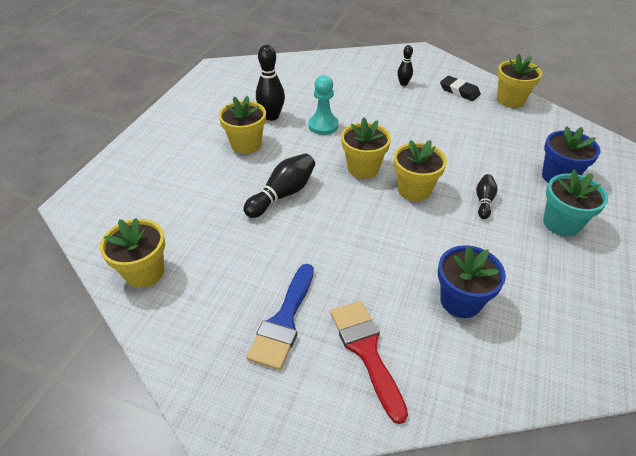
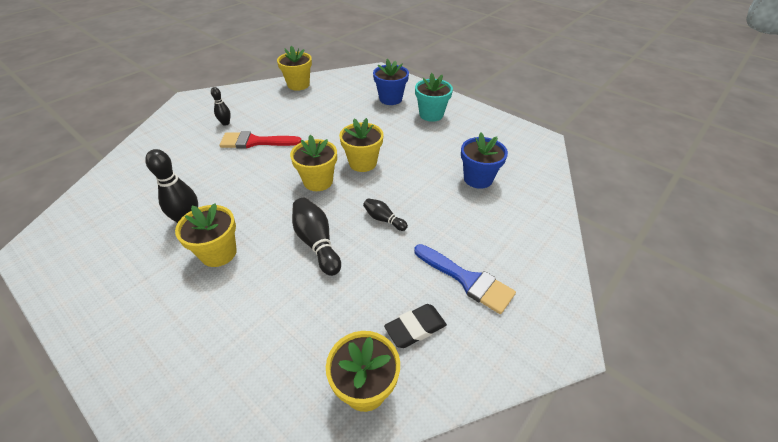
camera: 70 degrees left, 0 degrees up
turquoise pawn [308,75,339,135] -> none
red brush [330,301,408,424] -> red brush moved to [219,131,302,149]
black eraser [440,76,481,101] -> black eraser moved to [384,304,447,348]
black bowling pin [476,174,497,219] -> black bowling pin moved to [363,198,408,231]

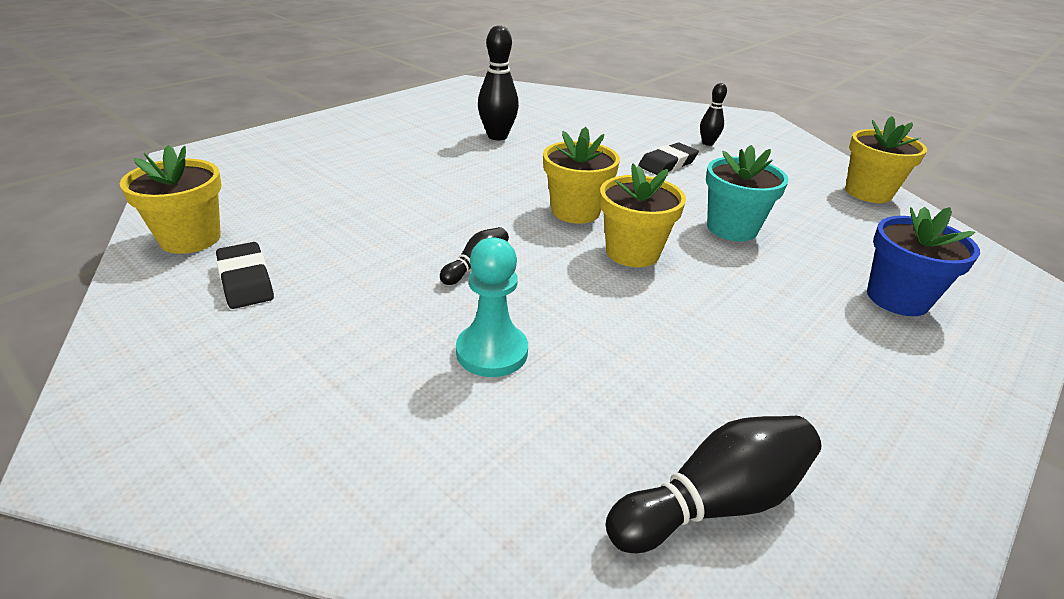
camera: 90 degrees right, 10 degrees down
yellow flower pot [175,203,237,267] -> none
red brush [219,131,302,149] -> black eraser [639,143,699,175]
black bowling pin [292,198,341,276] -> black bowling pin moved to [606,416,821,553]
blue brush [414,244,516,314] -> none
turquoise flower pot [415,73,453,122] -> turquoise flower pot moved to [706,145,789,241]
blue flower pot [461,133,508,189] -> none
none -> turquoise pawn [456,237,528,377]

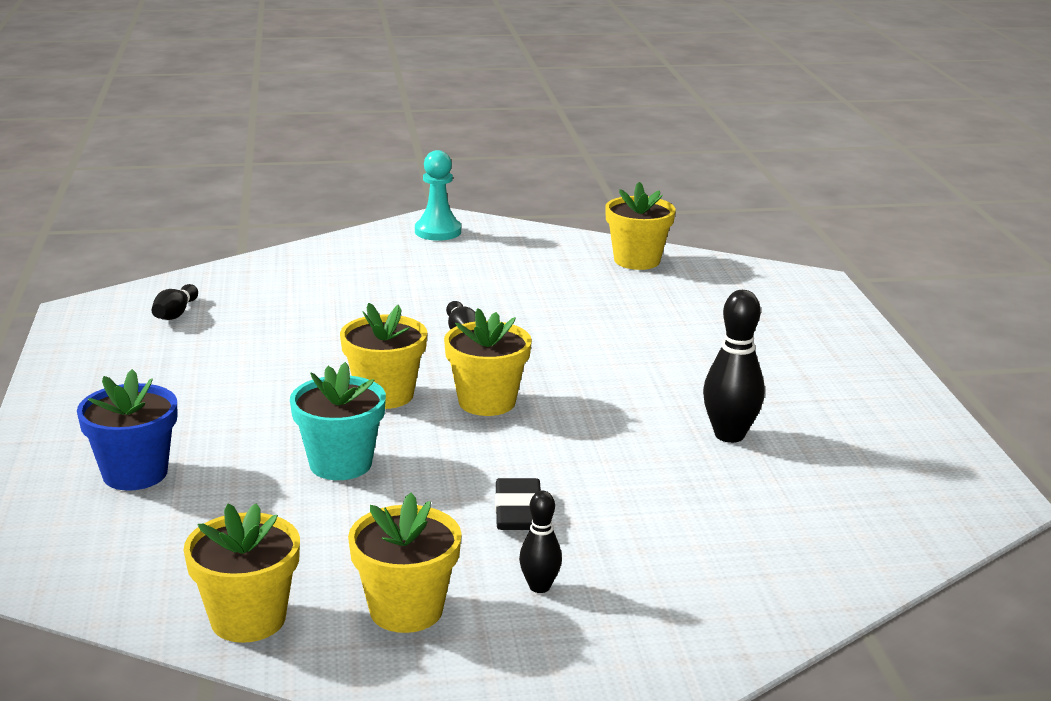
camera: 130 degrees right, 10 degrees down
black eraser [216,242,274,309] -> none
turquoise pawn [456,237,528,377] -> turquoise pawn moved to [415,150,461,241]
black bowling pin [606,416,821,553] -> black bowling pin [152,284,198,320], size x0.59
none -> yellow flower pot [348,493,462,633]

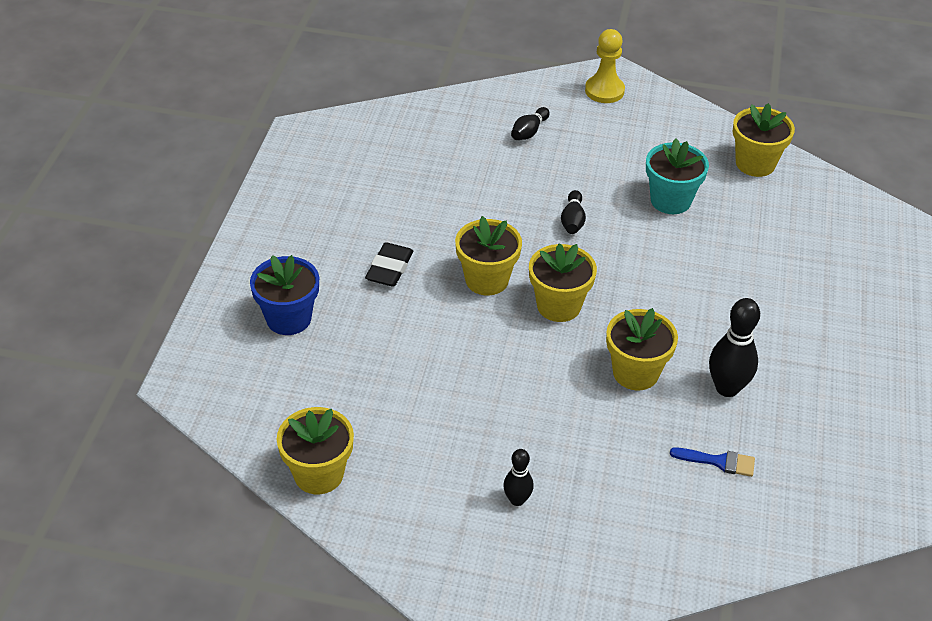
camera: 20 degrees right, 20 degrees up
black bowling pin [152,284,198,320] -> black bowling pin moved to [511,107,550,140]
turquoise flower pot [290,362,386,480] -> turquoise flower pot moved to [646,139,709,214]
yellow flower pot [348,493,462,633] -> yellow flower pot moved to [606,308,678,390]
turquoise pawn [415,150,461,241] -> yellow pawn [585,29,625,103]
black eraser [495,478,541,530] -> black eraser moved to [365,242,413,287]
none -> blue brush [670,448,755,477]

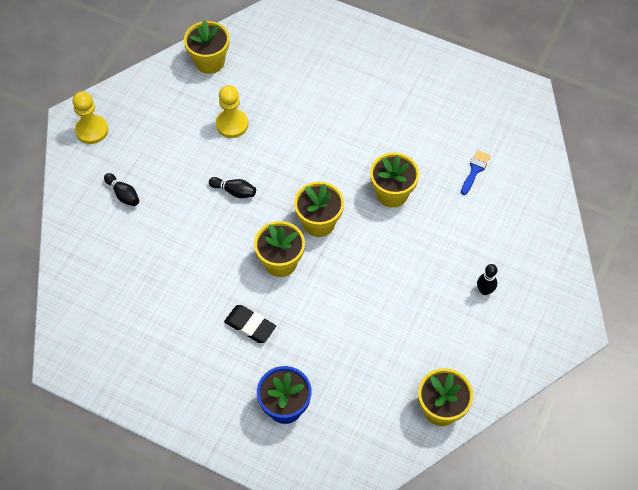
camera: 75 degrees left, 15 degrees up
turquoise flower pot [646,139,709,214] -> yellow pawn [216,85,248,138]
black bowling pin [709,298,760,397] -> none

